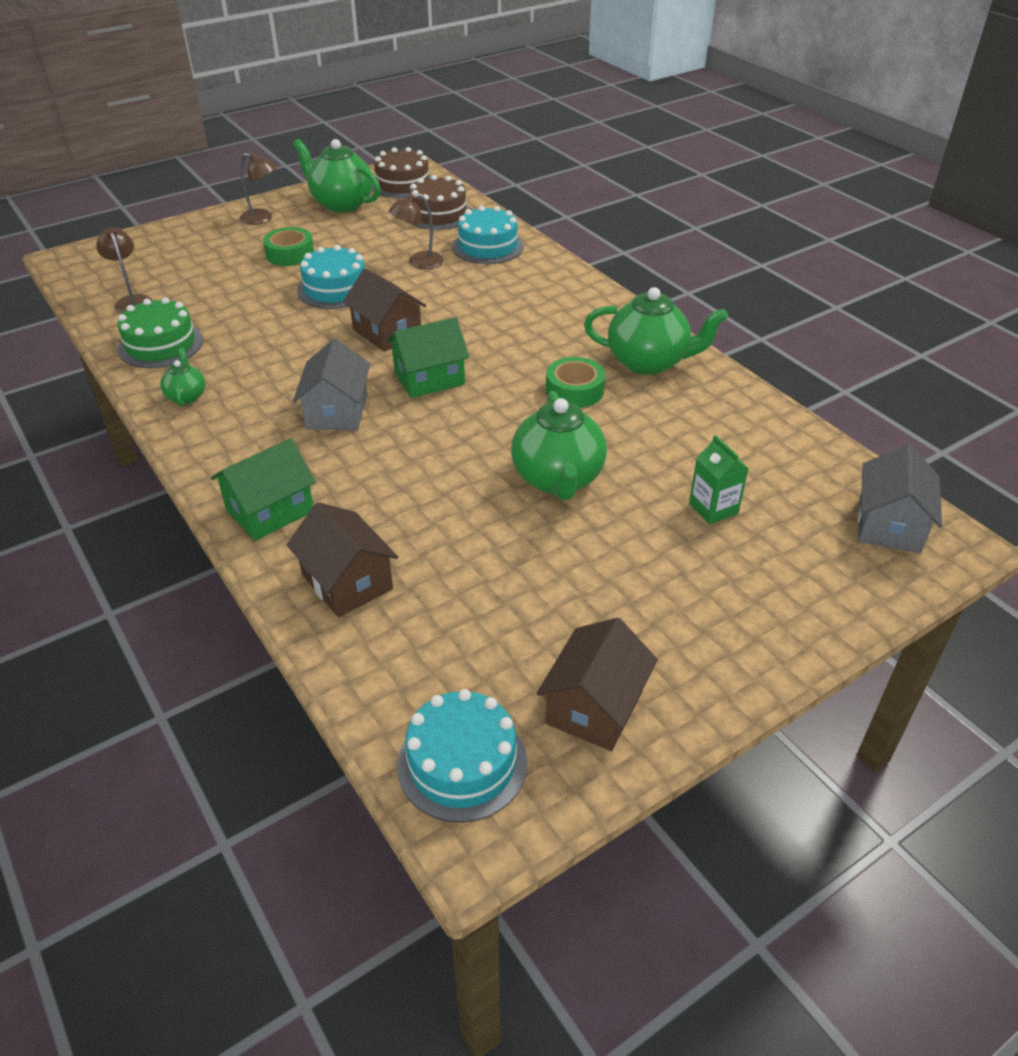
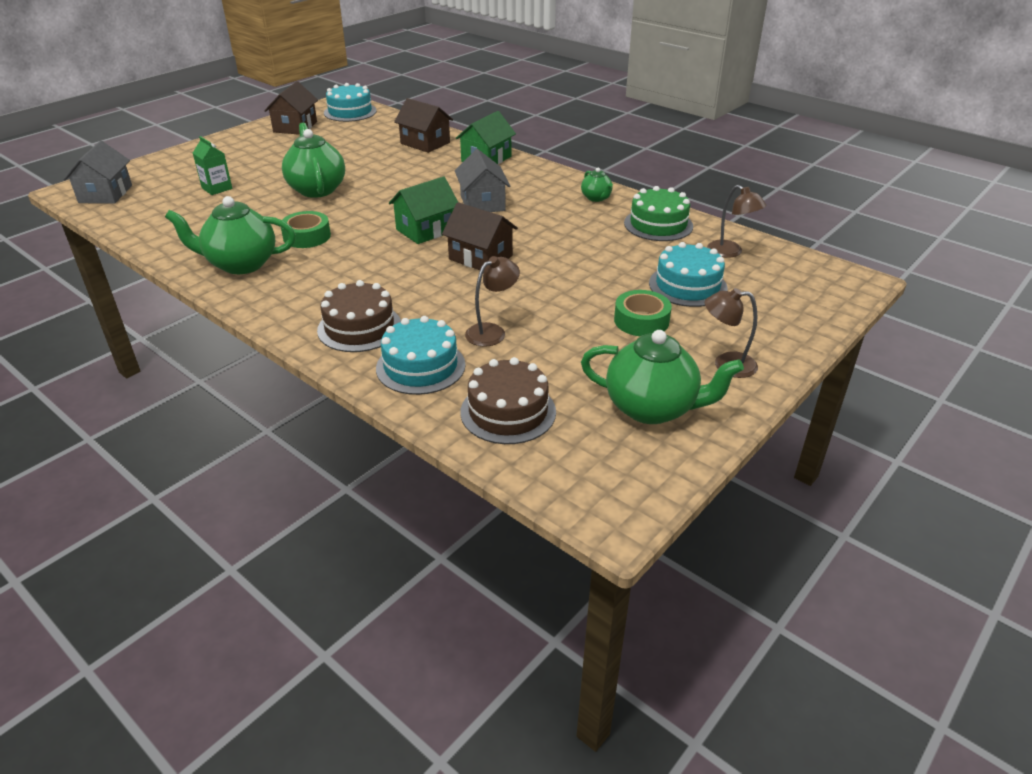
camera: 165 degrees right, 5 degrees down
turquoise cake [297,245,365,309] -> turquoise cake moved to [649,242,728,307]
brown cake [372,147,431,198] -> brown cake moved to [317,280,401,352]

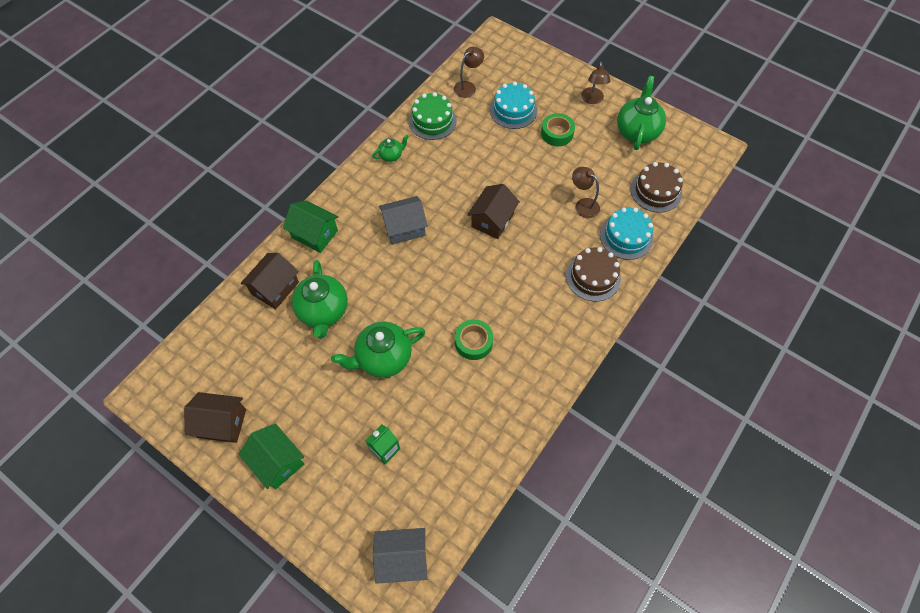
camera: 95 degrees left, 25 degrees up
green teapot [165,196,296,274] -> green teapot moved to [292,260,348,339]
turquoise cake [324,83,377,122] -> none
green house [389,177,458,244] -> green house moved to [239,423,304,489]

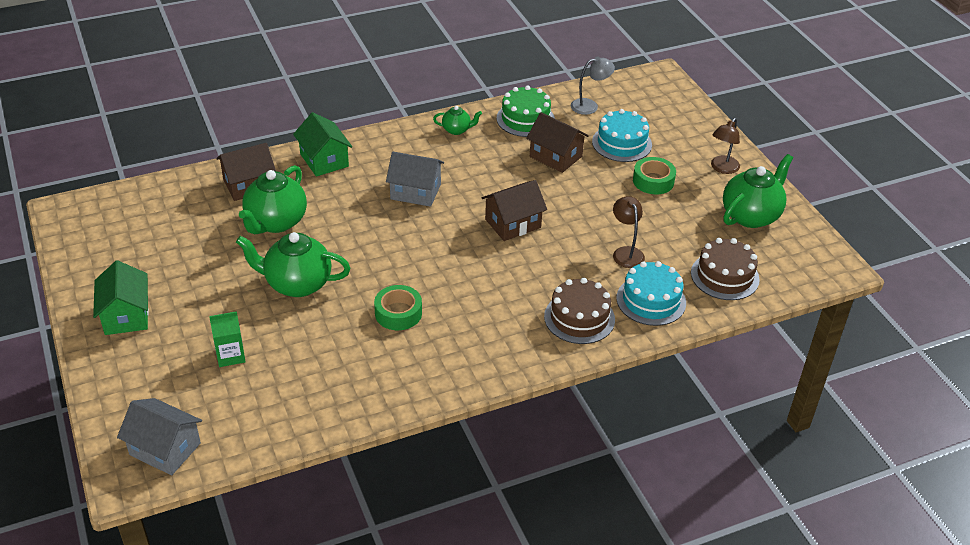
camera: 30 degrees right, 20 degrees down
brown house [184,392,246,443] -> brown house moved to [526,112,589,173]
brown lamp [454,47,484,98] -> grey lamp [571,57,615,115]

